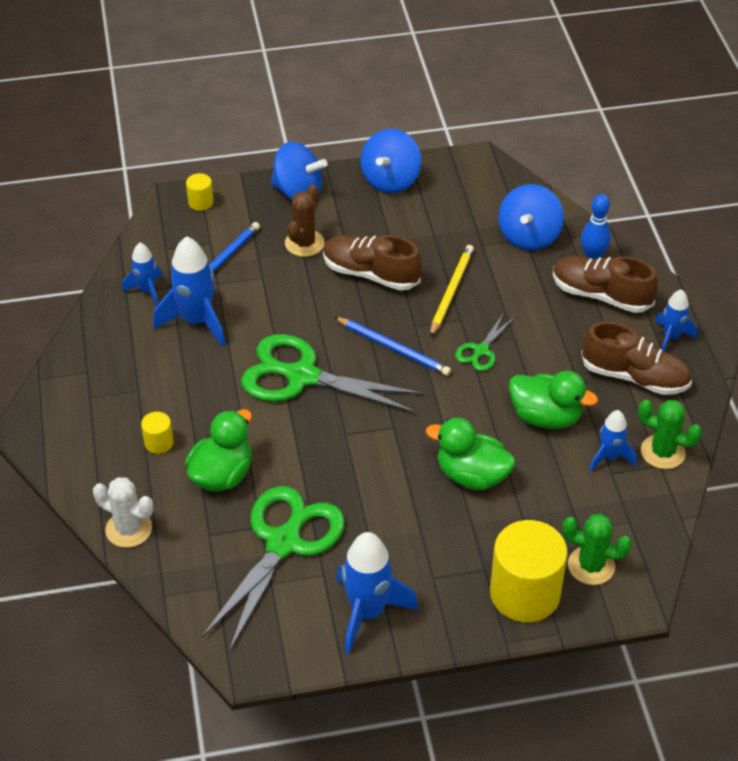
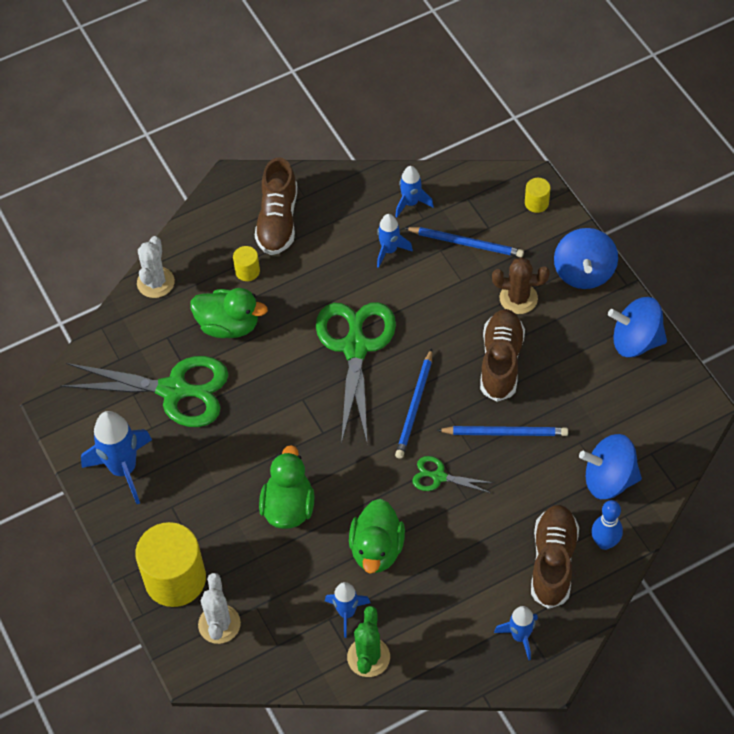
camera: 75 degrees right, 10 degrees up
blue rocket [153,236,225,347] -> blue rocket [377,214,413,268], size x0.58
yellow pencil [430,245,474,337] -> blue pencil [437,426,568,436]
green cactus [562,514,632,585] -> white cactus [198,573,241,644]
brown shoe [581,321,692,395] -> brown shoe moved to [255,157,297,255]

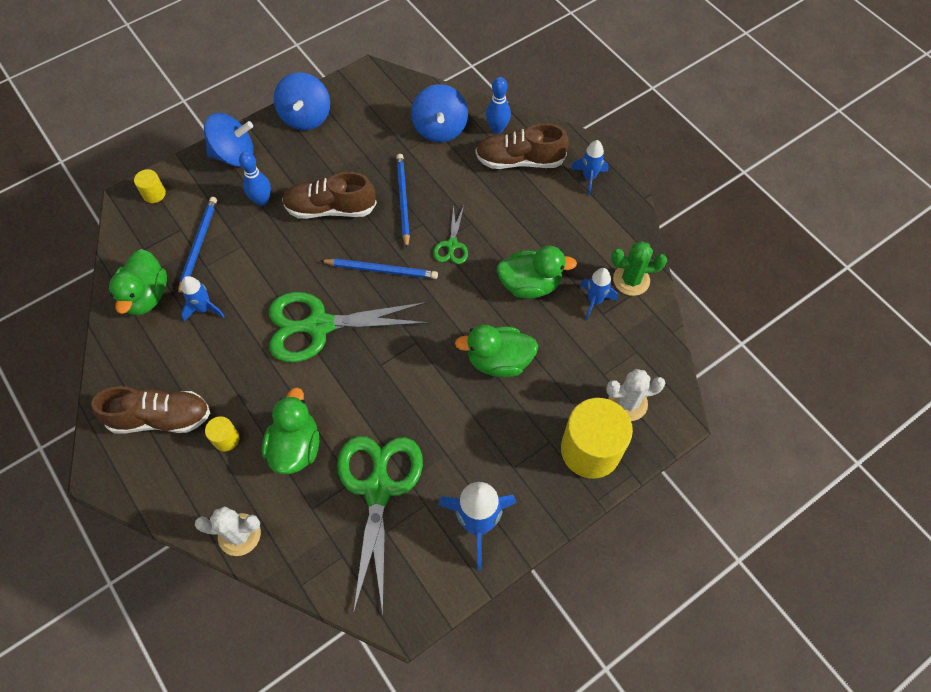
camera: 100 degrees left, 5 degrees up
blue rocket [395,166,434,218] -> green duck [109,249,167,316]
brown cactus [492,257,550,314] -> blue bowling pin [239,151,271,206]

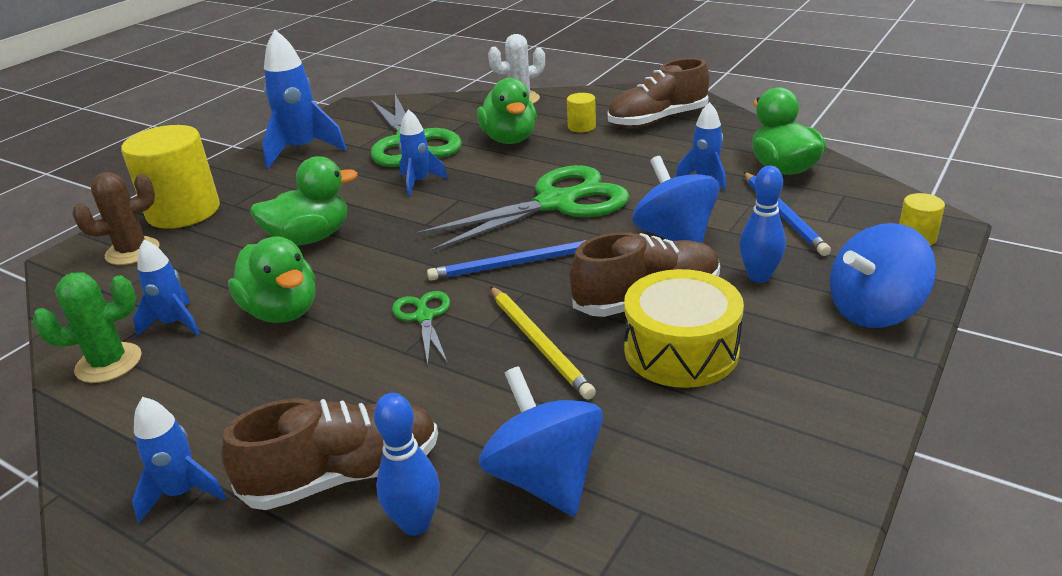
camera: 160 degrees right, 30 degrees down
blue spinning top [274,72,330,130] -> blue spinning top moved to [632,156,720,243]
blue pencil [396,154,410,248] -> yellow pencil [490,286,596,400]
green duck [496,246,577,299] -> green duck turned 105 degrees counterclockwise [228,237,315,323]
white cactus [606,369,666,421] -> brown cactus [72,172,159,265]
none -> blue rocket [399,109,448,196]
none -> yellow drum [624,269,744,388]

